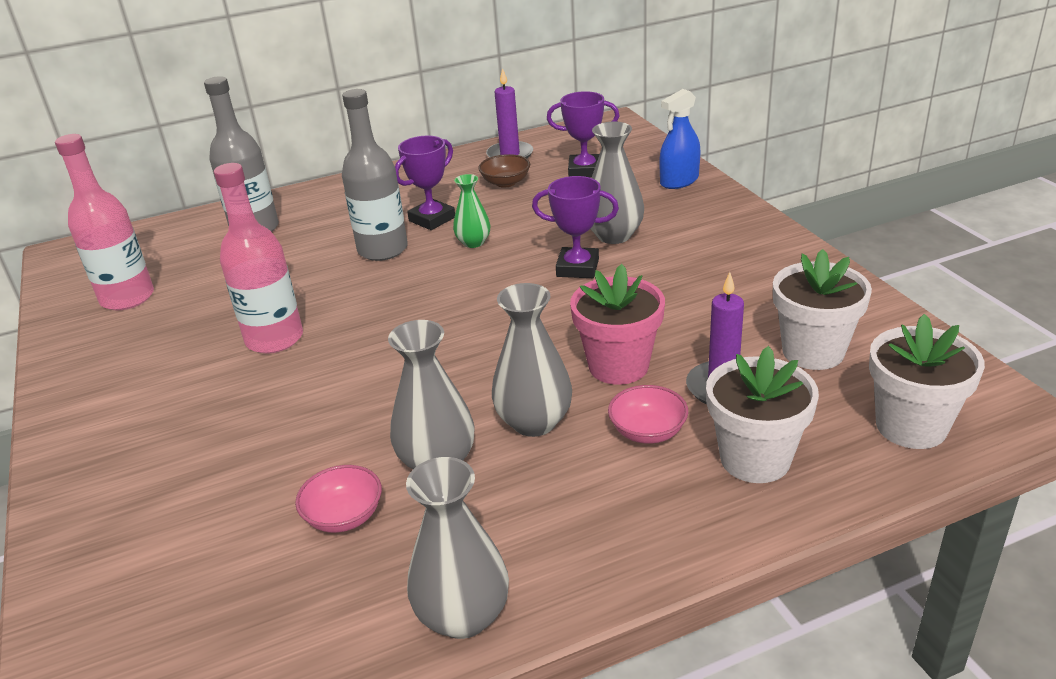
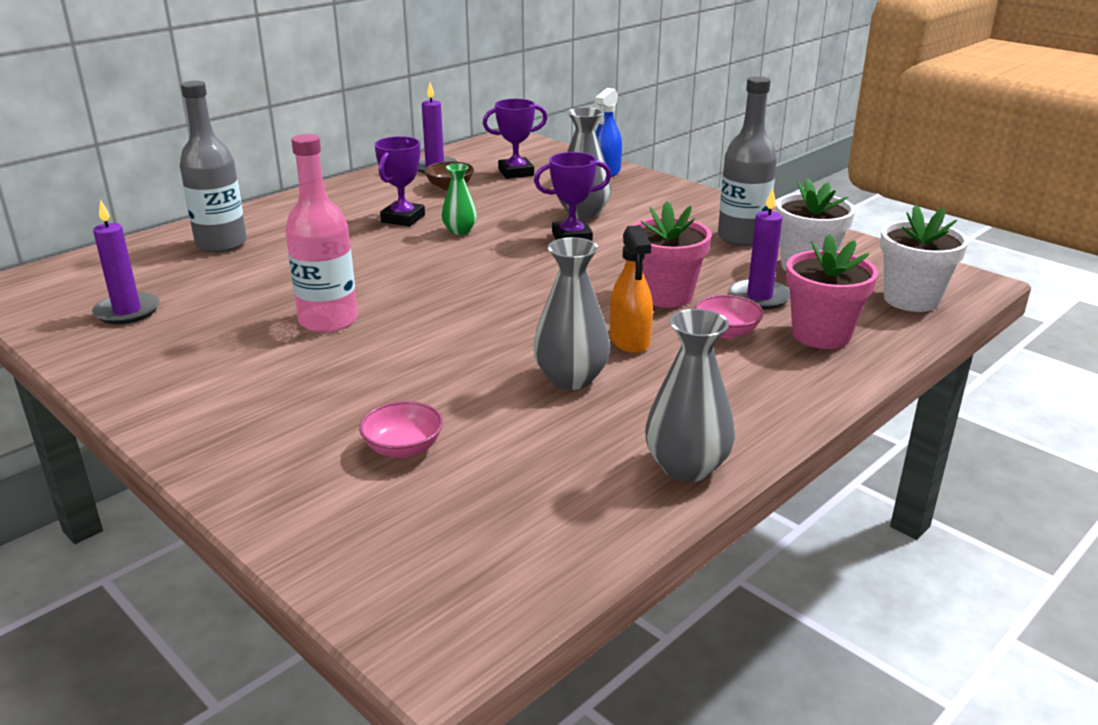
camera: 25 degrees left, 5 degrees down
pink bottle [55,134,154,310] -> purple candle [92,200,159,324]
pink bowl [295,465,382,533] -> pink bowl moved to [359,401,443,458]
grey bottle [342,89,408,261] -> grey bottle moved to [718,76,777,246]
grey vase [492,283,572,437] -> orange spray bottle [610,225,653,353]
white flower pot [706,346,819,483] -> pink flower pot [786,234,878,349]

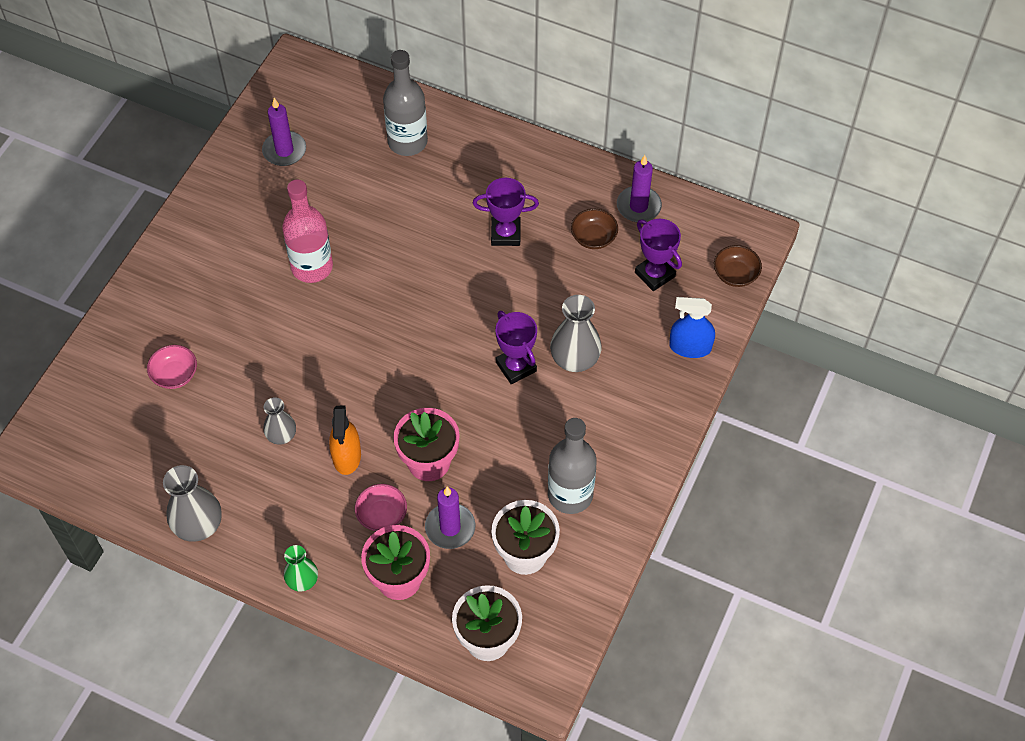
camera: 70 degrees right, 30 degrees up
green vase [442,164,477,235] -> green vase moved to [284,545,318,592]
grey vase [533,237,610,390] -> grey vase [263,397,296,445], size x0.62
orange spray bottle [610,225,653,353] -> orange spray bottle turned 60 degrees counterclockwise [329,406,361,475]
none -> brown bowl [714,245,762,287]

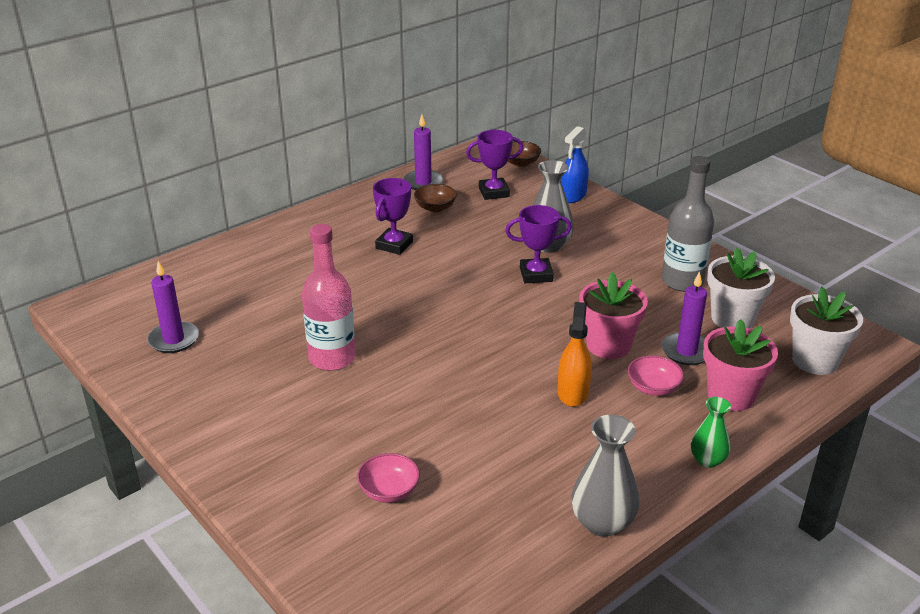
camera: 65 degrees left, 25 degrees down
grey vase [263,397,296,445] -> none
orange spray bottle [329,406,361,475] -> orange spray bottle turned 105 degrees counterclockwise [558,302,592,407]
grey bottle [383,50,428,156] -> none

